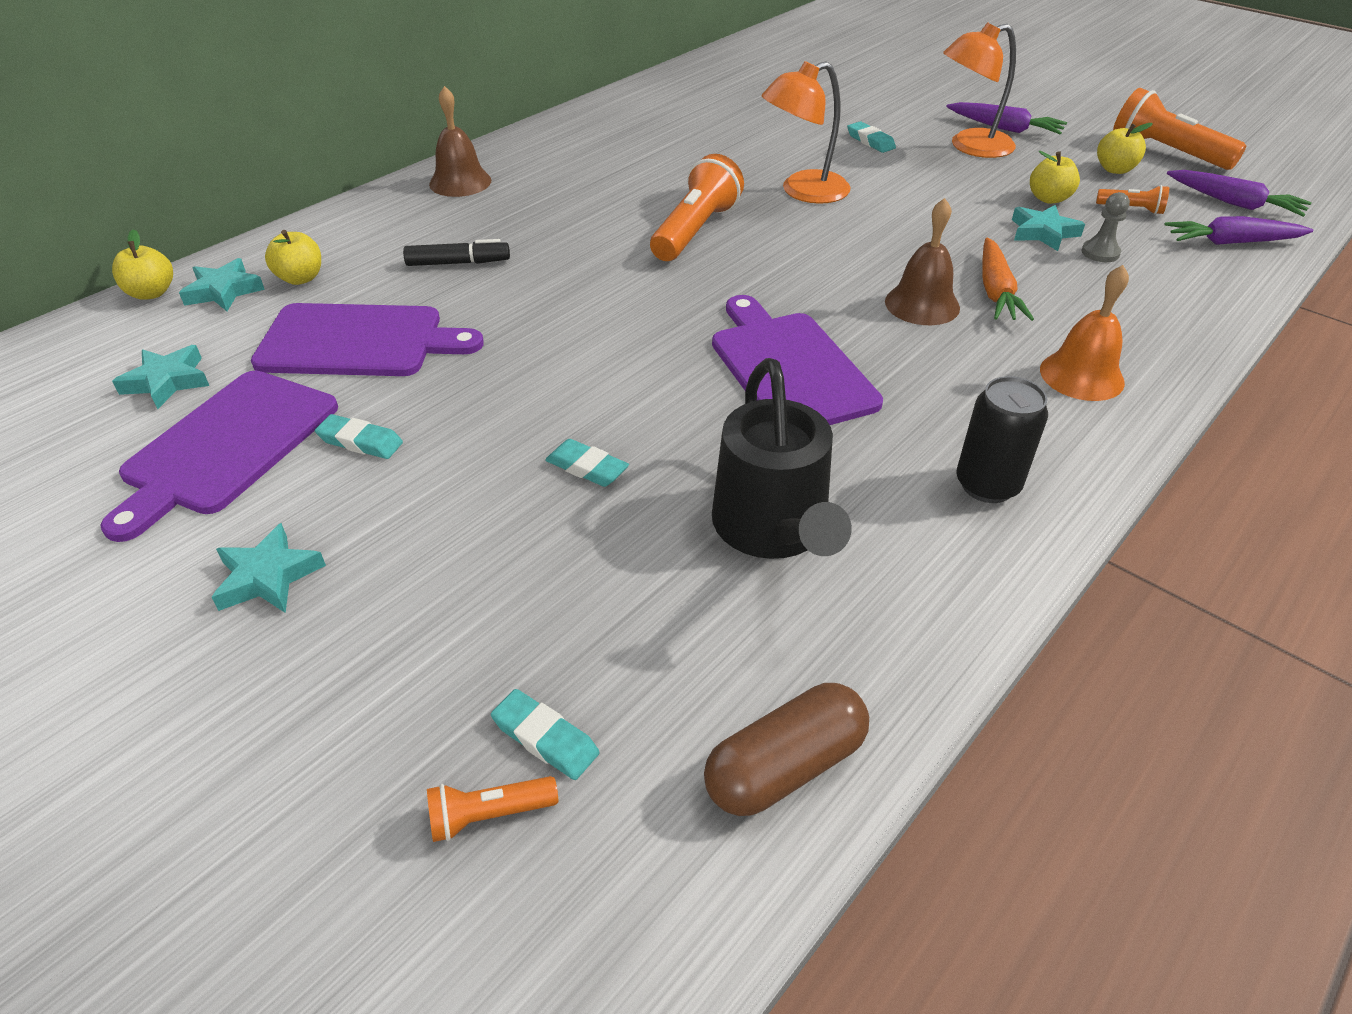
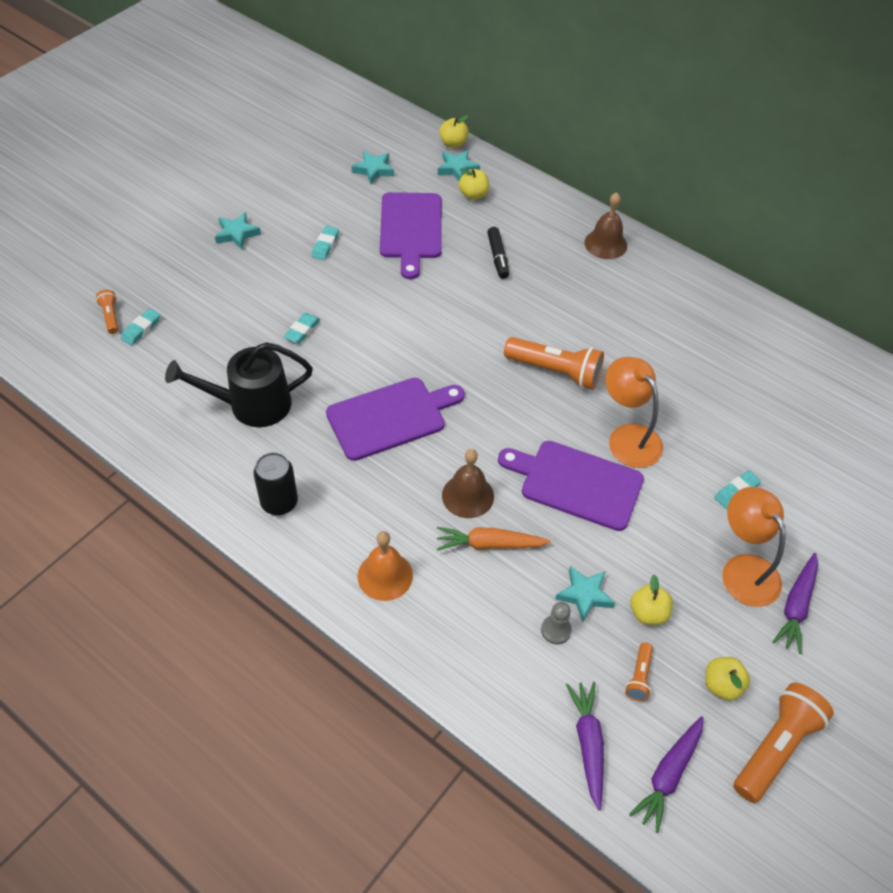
camera: 85 degrees right, 10 degrees up
purple cutting board [100,371,338,542] -> purple cutting board moved to [498,441,644,531]
brown capsule [704,683,869,816] -> none

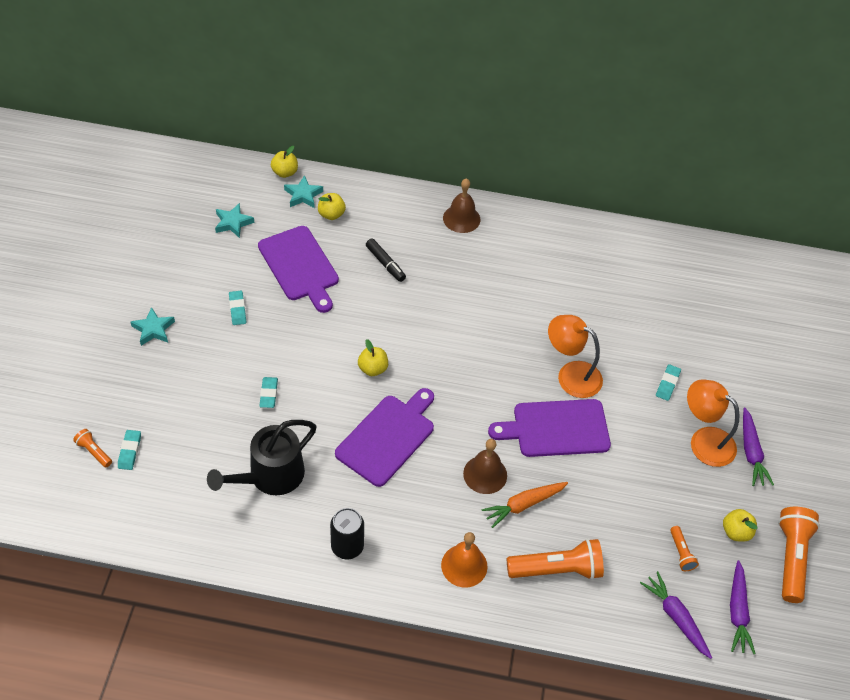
camera: 30 degrees left, 0 degrees up
orange flashlight [504,337,604,390] -> orange flashlight moved to [507,539,604,580]
grey pawn [541,602,572,645] -> none
turquoise star [555,566,615,622] -> none
yellow apple [631,575,673,625] -> yellow apple moved to [358,339,388,376]

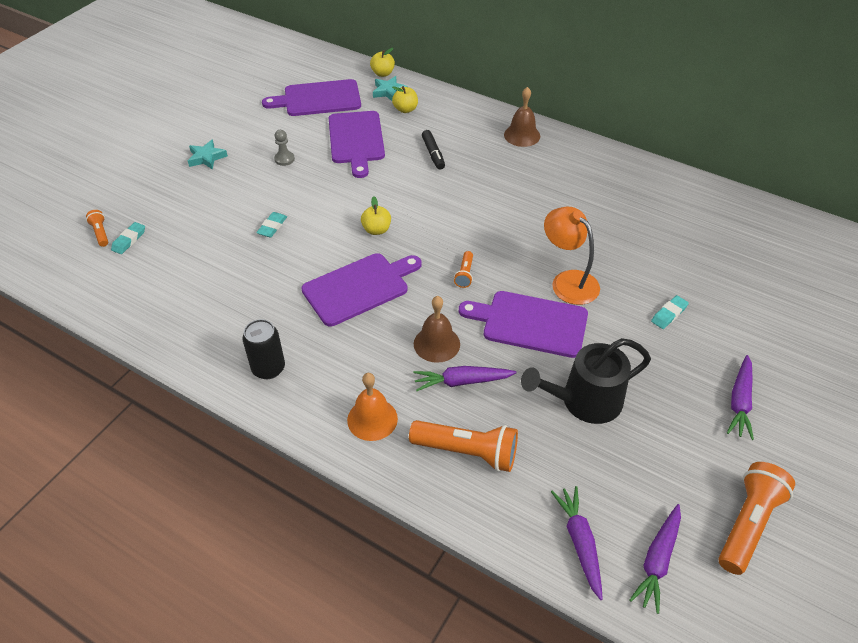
camera: 25 degrees right, 5 degrees down
black watering can [207,420,316,495] -> black watering can moved to [521,338,651,424]
turquoise star [215,203,255,238] -> purple cutting board [262,79,361,116]
turquoise eraser [229,291,246,325] -> grey pawn [274,130,295,166]
orange carrot [481,482,568,528] -> purple carrot [414,366,517,391]
orange flashlight [670,526,699,571] -> orange flashlight moved to [454,251,473,288]
orange lamp [687,379,740,467] -> none
yellow apple [723,509,758,542] -> none

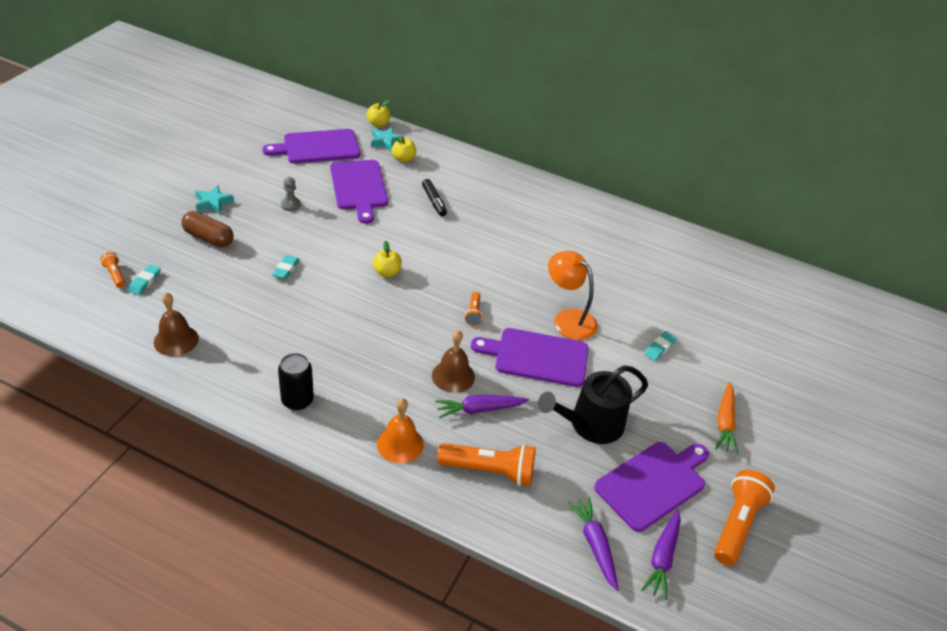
camera: 10 degrees left, 5 degrees down
purple cutting board [301,253,422,327] -> purple cutting board moved to [594,442,709,532]
brown bell [504,87,540,147] -> brown bell moved to [154,293,199,356]
purple carrot [727,355,754,440] -> orange carrot [715,382,738,454]
none -> brown capsule [181,211,234,247]

